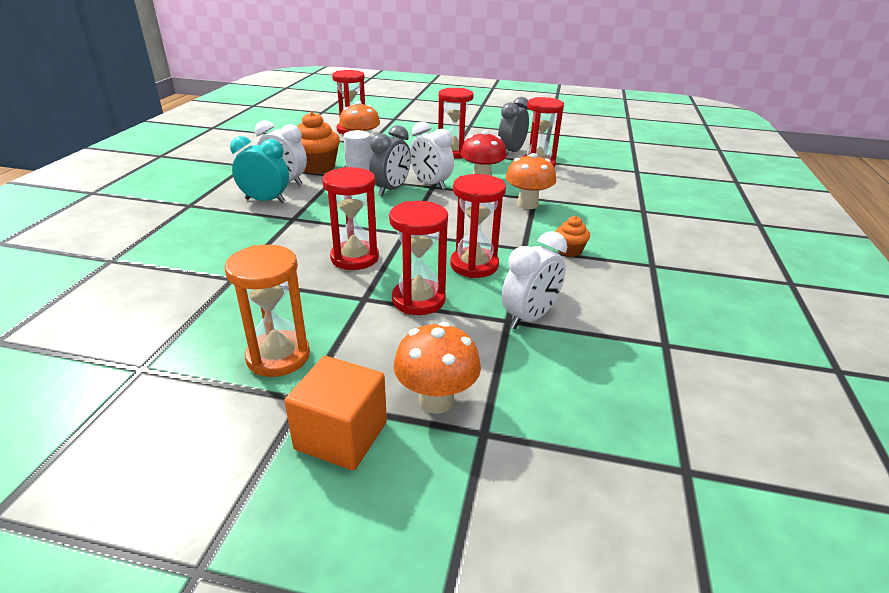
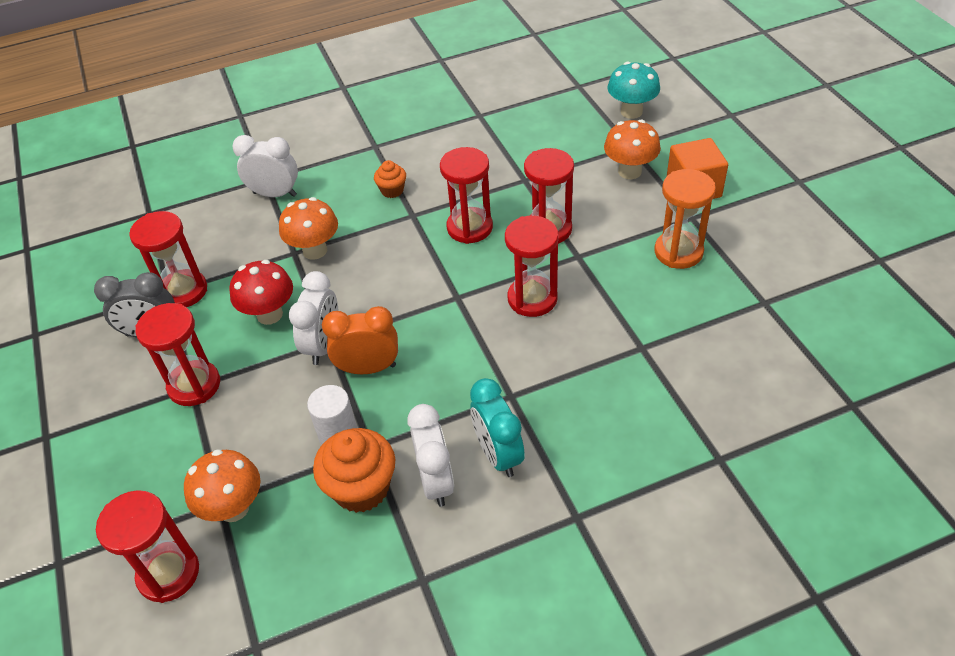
camera: 120 degrees left, 15 degrees up
grey clock [369,125,411,196] -> orange clock [322,306,398,374]
white clock [502,231,567,329] -> white clock moved to [232,135,298,197]
none -> turquoise mushroom [608,62,660,119]

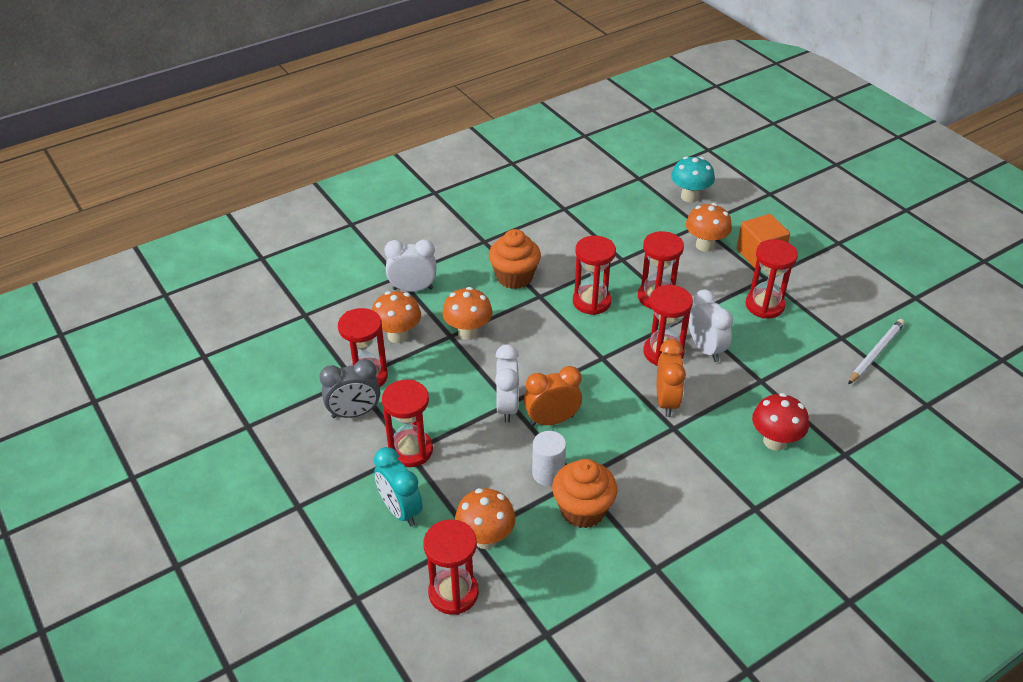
camera: 15 degrees left, 5 degrees down
red mushroom [229,260,293,325] -> red mushroom moved to [752,393,809,451]
orange cupcake [374,160,406,198] -> orange cupcake [489,229,541,289], size x1.86
white clock [407,404,454,507] -> white clock moved to [688,289,733,362]
turquoise clock [470,378,525,477] -> turquoise clock moved to [374,447,423,526]
orange hourglass [654,169,716,269] -> red hourglass [746,239,798,318]
none -> orange mushroom [372,291,421,343]
none -> orange clock [657,339,686,417]
none -> white pencil [848,319,905,384]

